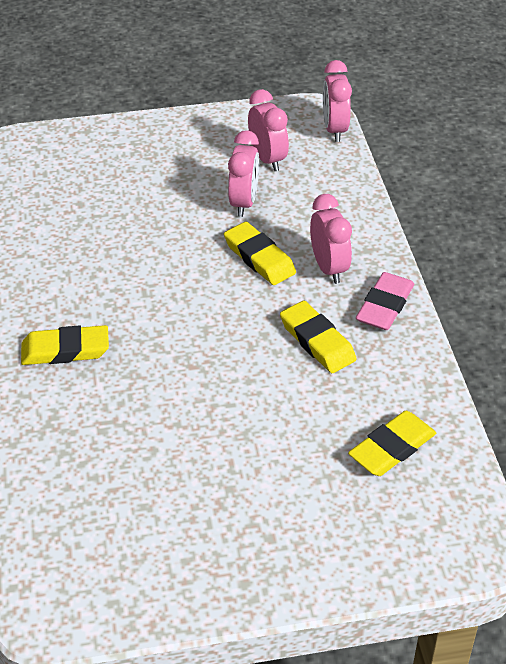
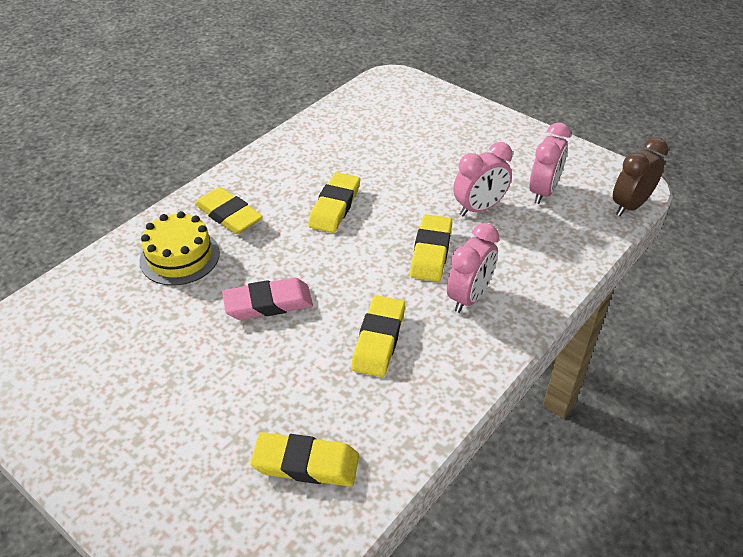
camera: 50 degrees right, 0 degrees up
pink clock [323,60,352,142] -> brown clock [613,138,669,216]
pink eraser [356,272,414,330] -> pink eraser moved to [222,278,313,320]
none -> yellow cake [139,211,220,286]
none -> yellow eraser [308,172,360,233]

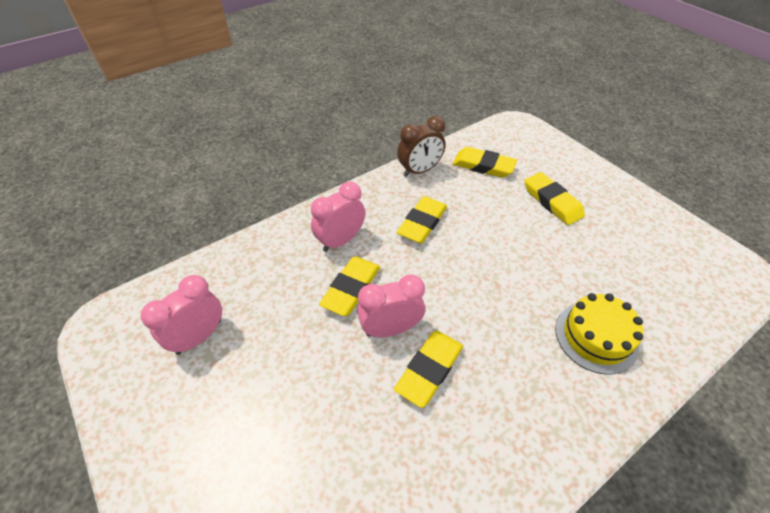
camera: 165 degrees left, 5 degrees up
yellow eraser [195,187,263,234] -> yellow eraser moved to [525,172,585,225]
pink eraser [222,278,313,320] -> none
pink clock [453,142,513,216] -> pink clock moved to [357,274,425,337]
brown clock [613,138,669,216] -> brown clock moved to [397,116,446,177]

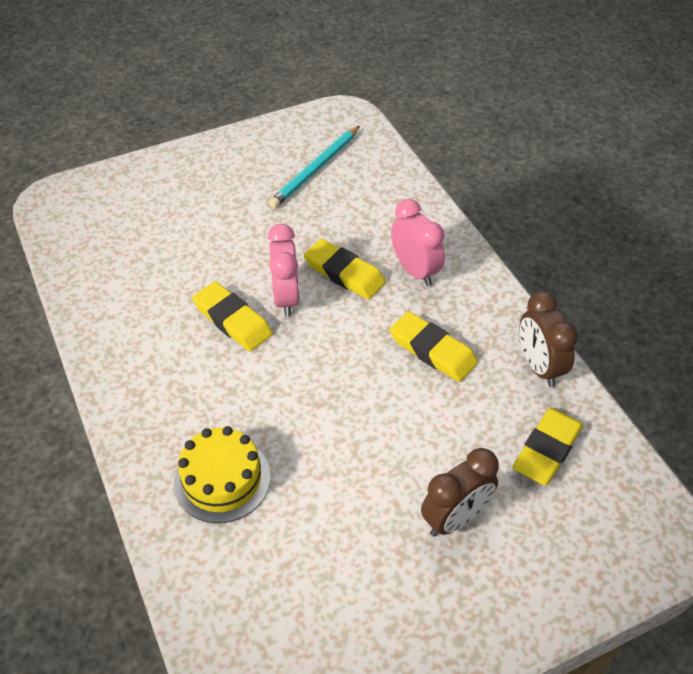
camera: 100 degrees right, 0 degrees up
pink clock [141,275,222,355] -> turquoise pencil [269,126,360,208]
yellow eraser [525,172,585,225] -> brown clock [421,448,499,537]

